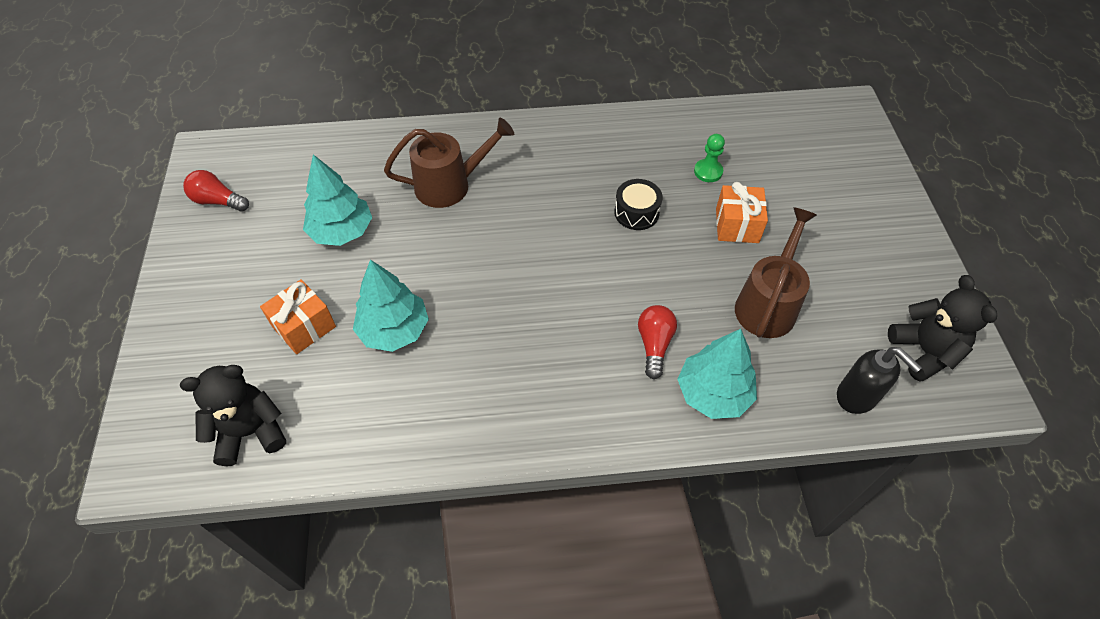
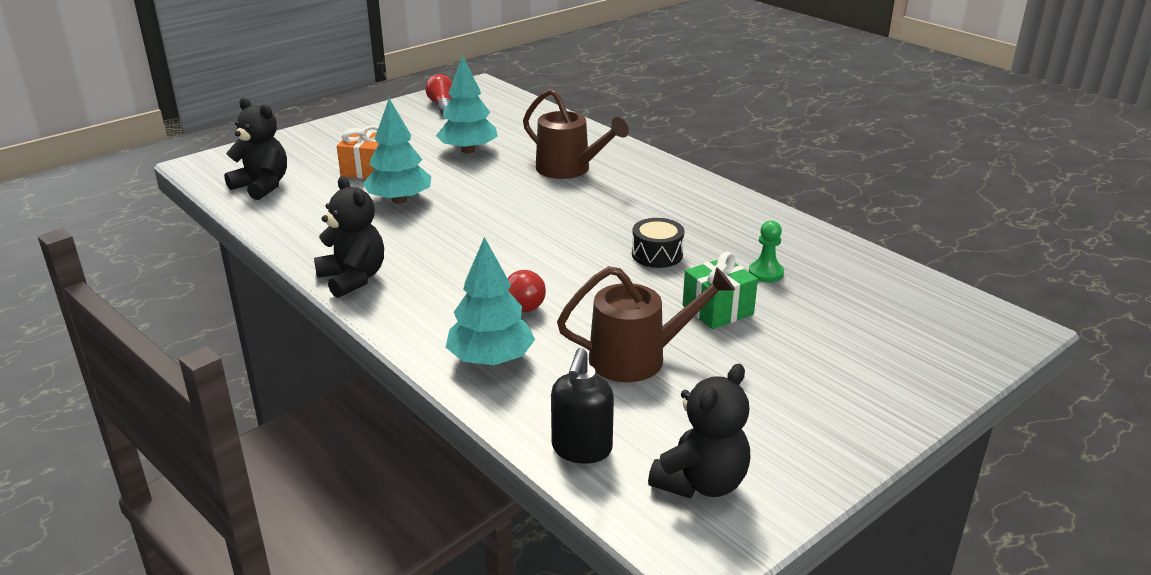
camera: 55 degrees right, 25 degrees down
orange gift [716,182,768,243] -> green gift [683,252,758,329]
none -> black teddy bear [314,176,384,298]

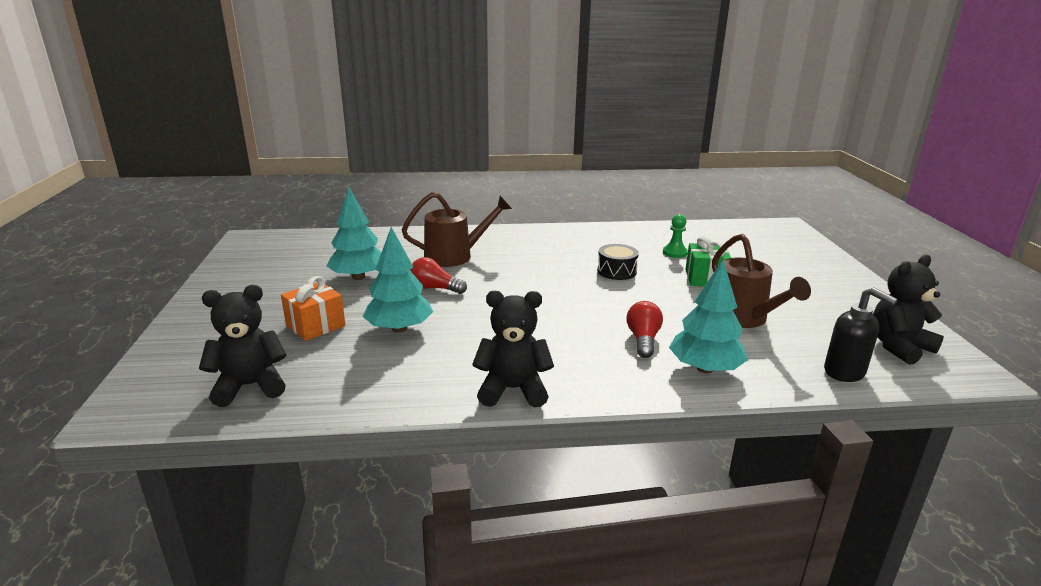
camera: 55 degrees left, 5 degrees down
red light bulb [425,74,452,114] -> red light bulb moved to [410,257,467,294]
brown watering can [557,266,735,382] -> brown watering can turned 135 degrees clockwise [712,234,811,328]
black teddy bear [648,364,750,498] -> black teddy bear turned 105 degrees counterclockwise [873,255,944,365]

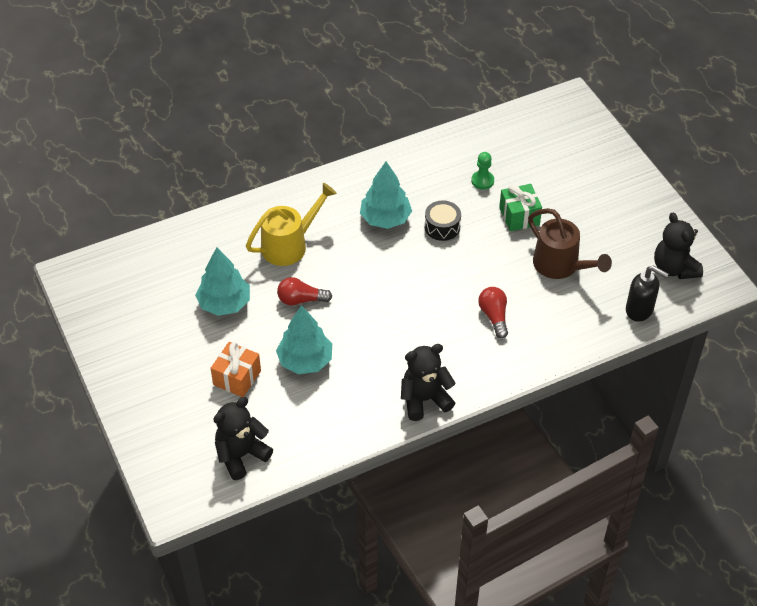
camera: 20 degrees left, 25 degrees up
brown watering can [402,192,512,267] -> yellow watering can [246,183,337,266]
turquoise tree [669,260,748,373] -> turquoise tree moved to [360,161,412,229]
black teddy bear [873,255,944,365] -> black teddy bear turned 60 degrees counterclockwise [654,212,703,279]

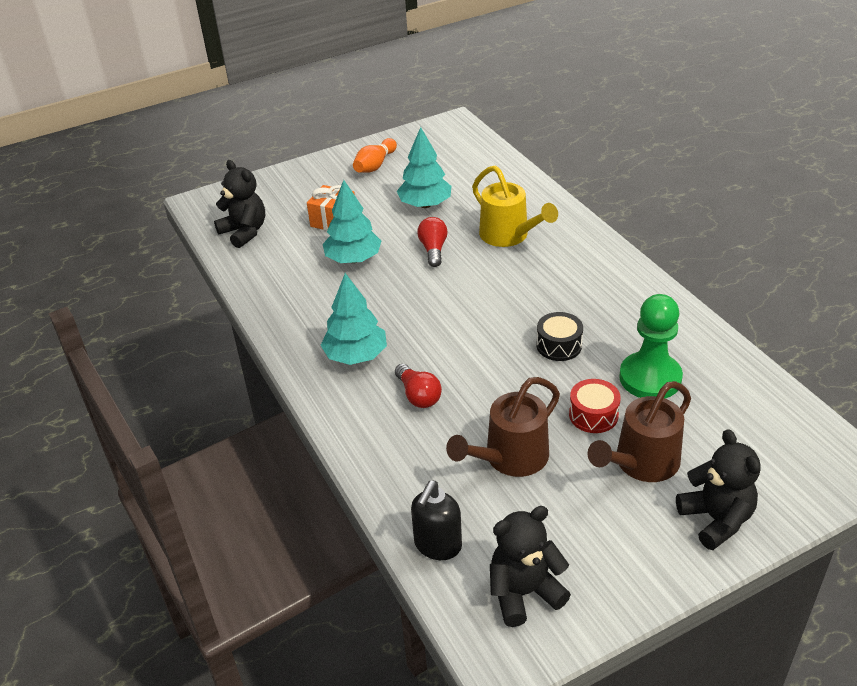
camera: 90 degrees right, 10 degrees down
turquoise tree [360,161,412,229] -> turquoise tree moved to [320,273,387,365]
black teddy bear [401,344,456,421] -> black teddy bear moved to [676,429,761,550]
green pawn [471,152,494,189] -> green pawn [619,294,683,398], size x1.97
red light bulb [478,287,508,339] -> red light bulb turned 75 degrees clockwise [395,364,442,408]
green gift [499,184,542,231] -> red drum [569,379,621,433]
none -> orange bowling pin [353,138,397,173]
none -> brown watering can [587,381,691,482]

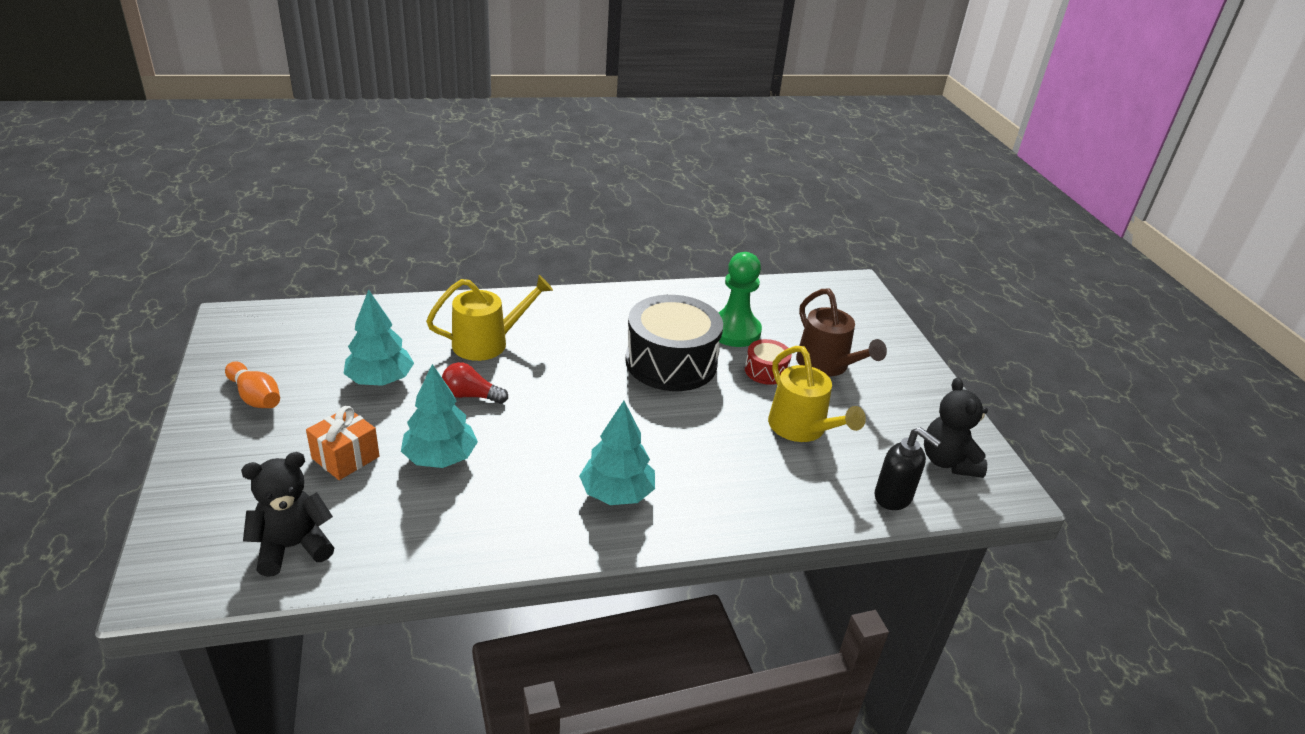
camera: 80 degrees left, 5 degrees down
red light bulb [395,364,442,408] -> none
brown watering can [446,377,560,477] -> yellow watering can [768,346,866,442]
black drum [536,312,583,361] -> black drum [625,295,723,391], size x2.13
black teddy bear [676,429,761,550] -> none

